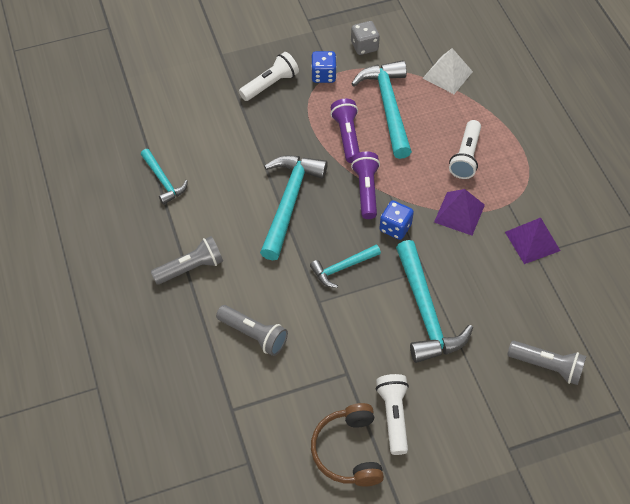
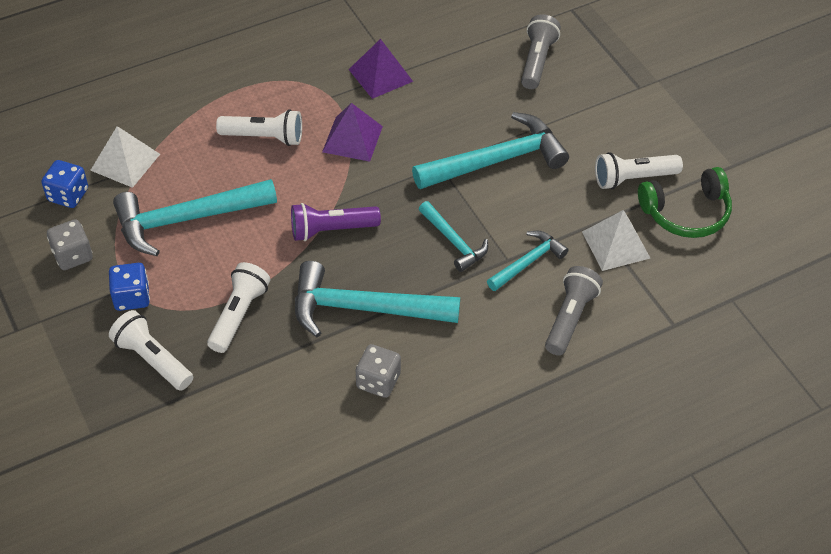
camera: 100 degrees left, 5 degrees down
turquoise hammer [141,149,188,205] -> turquoise hammer moved to [487,231,569,291]
grey flashlight [151,236,223,285] -> none
brown headphones [311,403,384,487] -> green headphones [638,167,732,238]
purple flashlight [330,99,360,163] -> none
blue dice [379,201,414,240] -> blue dice moved to [41,160,88,208]
none -> white flashlight [207,262,270,353]
none -> grey dice [356,344,401,398]
none -> white pyramid [582,210,650,271]

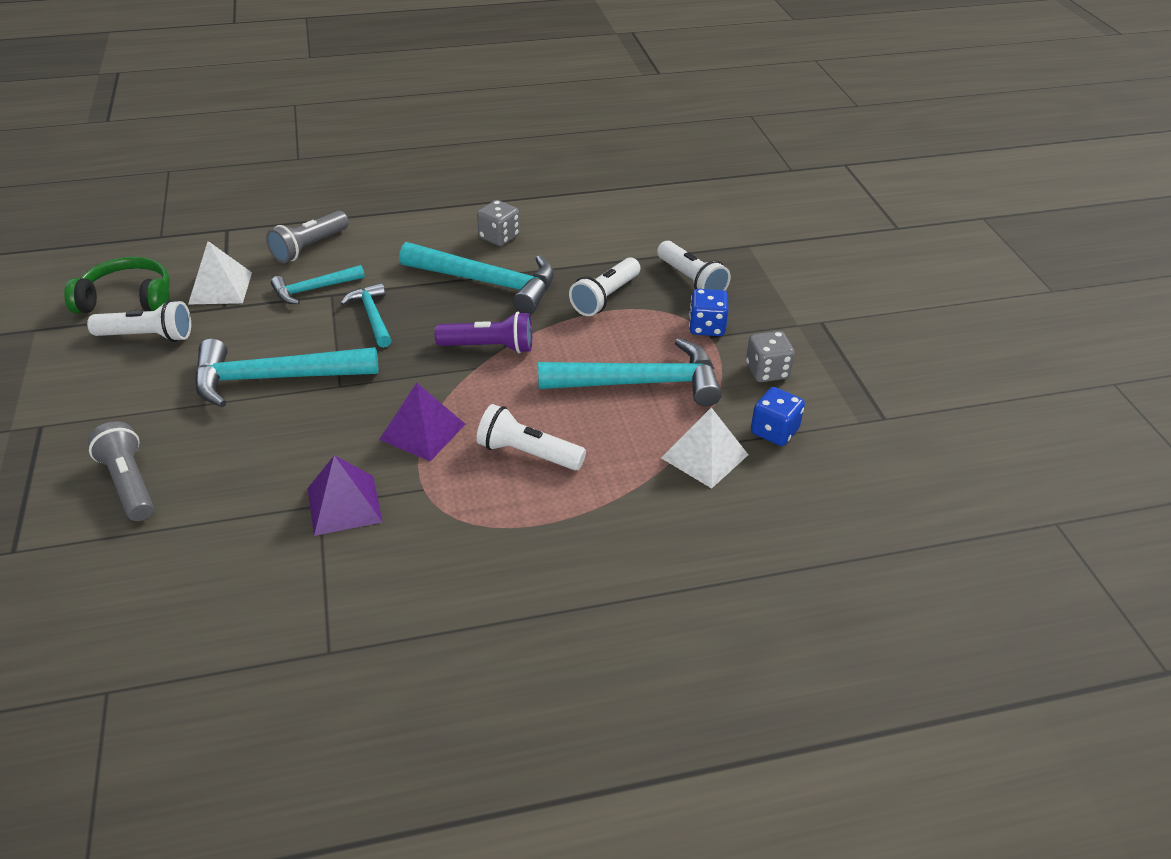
camera: 165 degrees left, 10 degrees down
grey flashlight [521,14,561,89] -> grey flashlight turned 120 degrees clockwise [88,421,154,521]

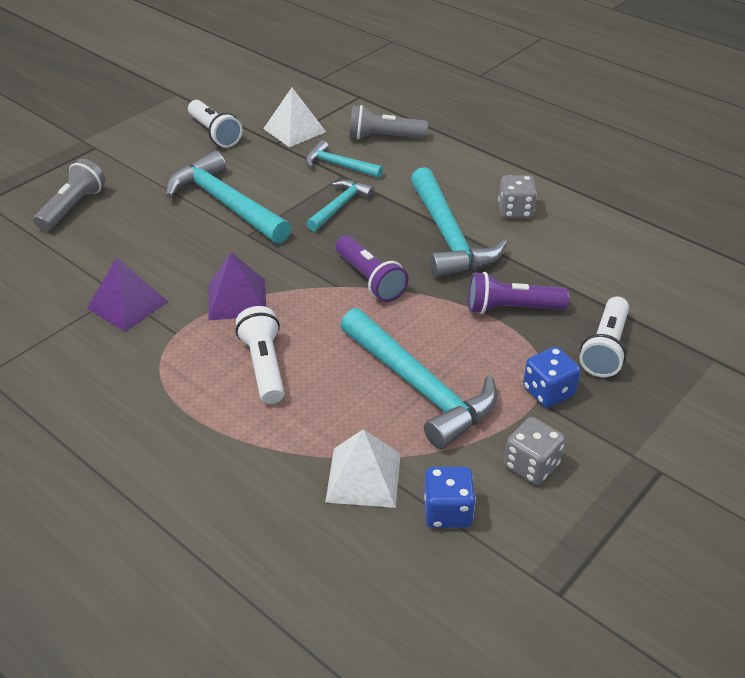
camera: 55 degrees right, 0 degrees up
green headphones [64,257,170,313] -> none
white flashlight [569,257,640,316] -> purple flashlight [468,272,569,314]

